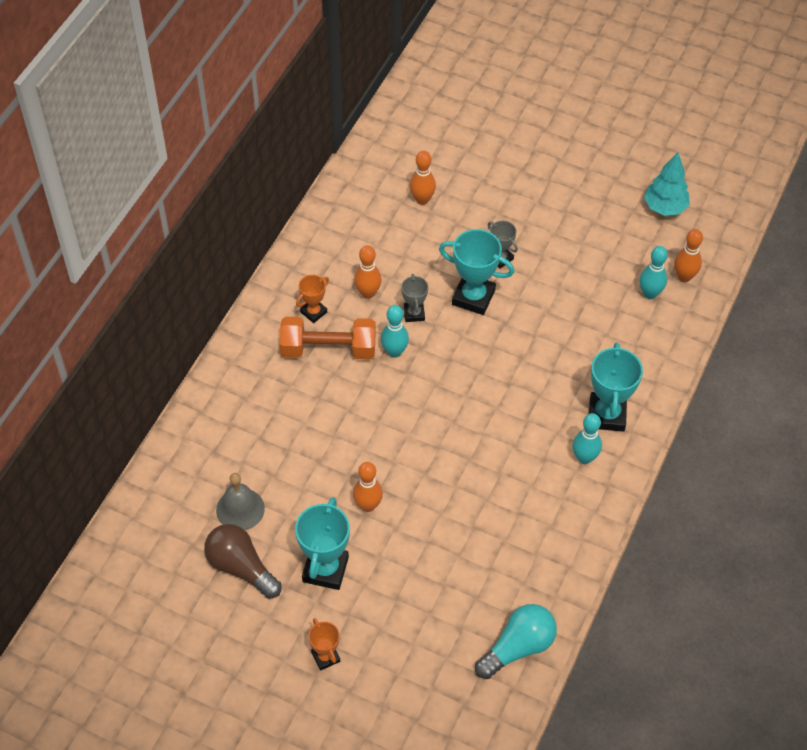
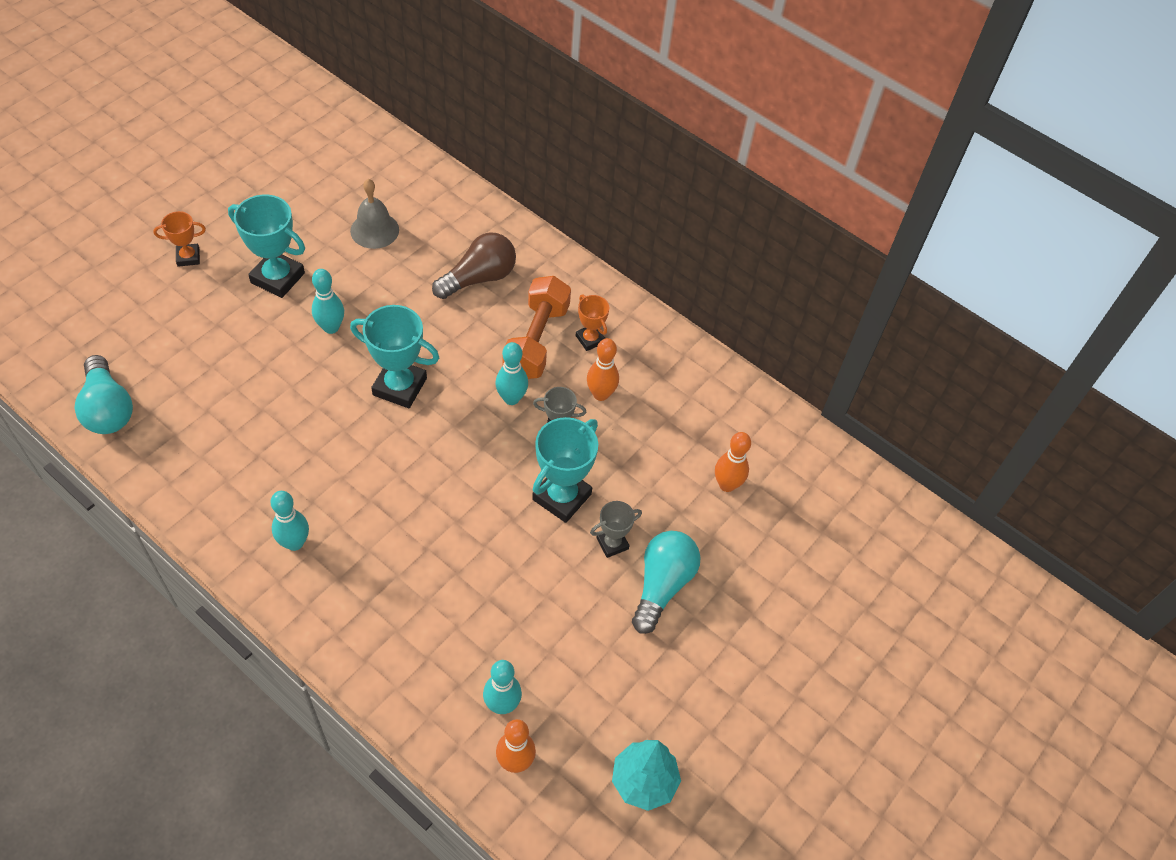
camera: 100 degrees right, 0 degrees up
brown light bulb [204,524,282,599] -> brown light bulb moved to [432,232,516,299]
orange bowling pin [353,462,383,512] -> turquoise bowling pin [312,269,344,334]
turquoise trophy [589,342,643,432] -> turquoise trophy moved to [350,305,439,408]
none -> turquoise light bulb [632,531,701,634]

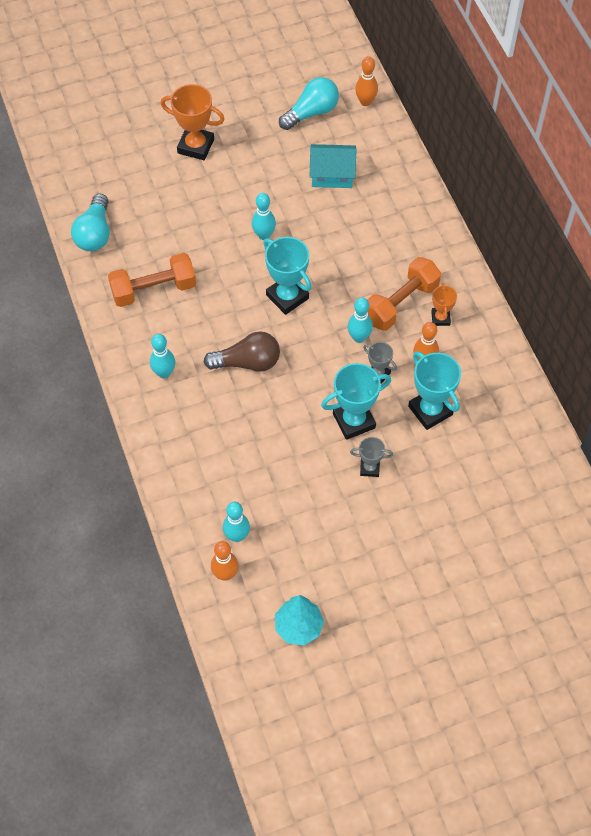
camera: 35 degrees right, 5 degrees up
orange trophy [153,211,206,267] -> orange trophy [161,84,225,160], size x1.78
turquoise trophy [228,195,305,298] -> turquoise trophy moved to [408,351,461,430]
grey bell [350,179,399,249] -> turquoise house [310,144,356,188]
brown light bulb [432,232,516,299] -> brown light bulb moved to [204,331,280,372]
turquoise light bulb [632,531,701,634] -> turquoise light bulb moved to [279,77,339,130]
orange bowling pin [715,432,751,492] -> orange bowling pin moved to [355,56,378,106]
none -> orange dumbbell [108,253,196,307]

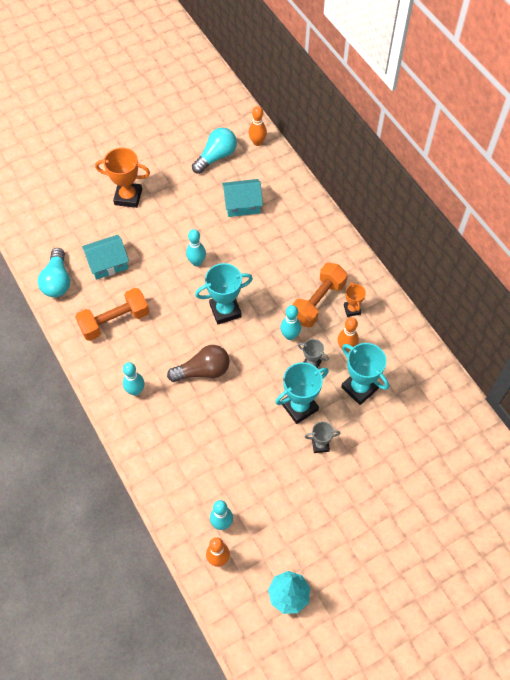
camera: 10 degrees left, 0 degrees up
turquoise trophy [263,237,311,315] -> turquoise trophy turned 60 degrees counterclockwise [195,263,253,324]
none -> turquoise house [82,235,129,280]

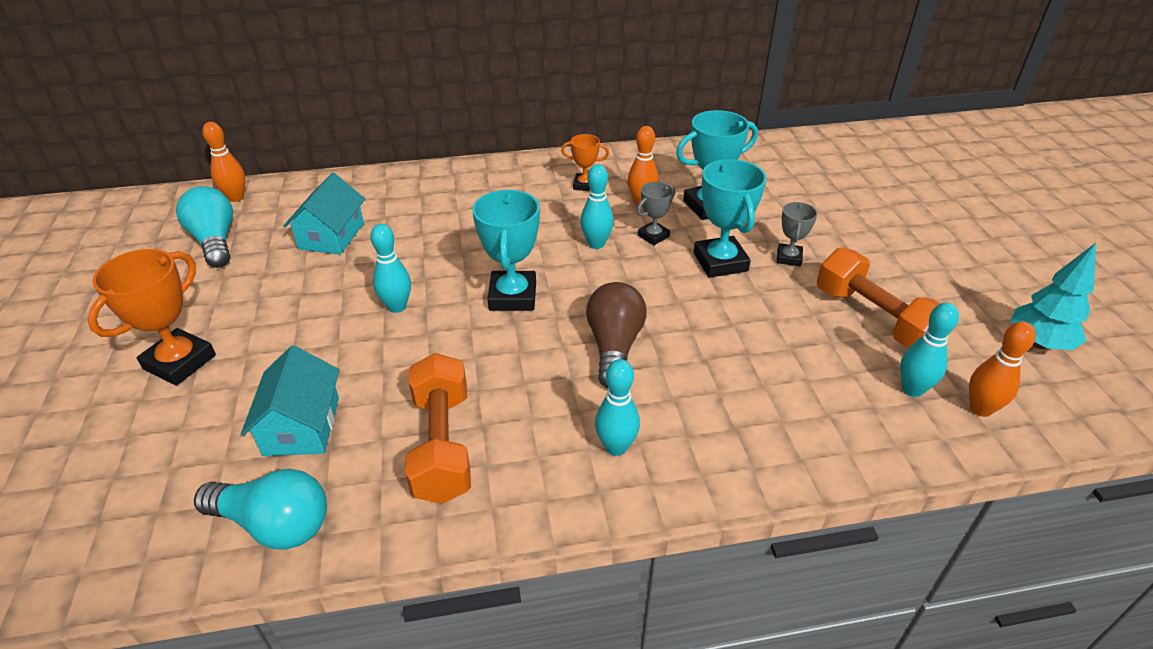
camera: 70 degrees left, 20 degrees down
orange dumbbell [292,263,348,327] -> orange dumbbell moved to [817,247,941,348]

